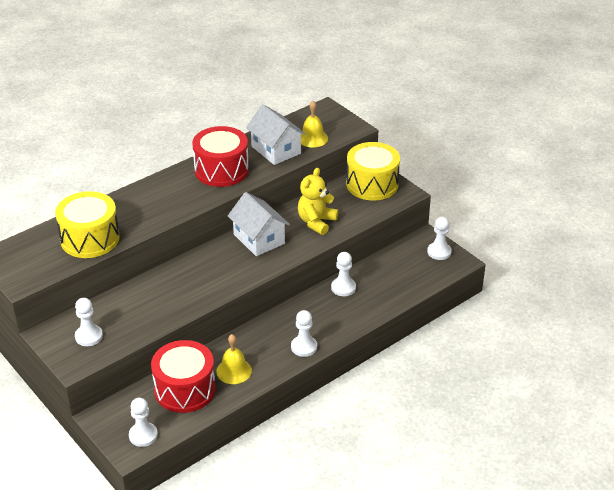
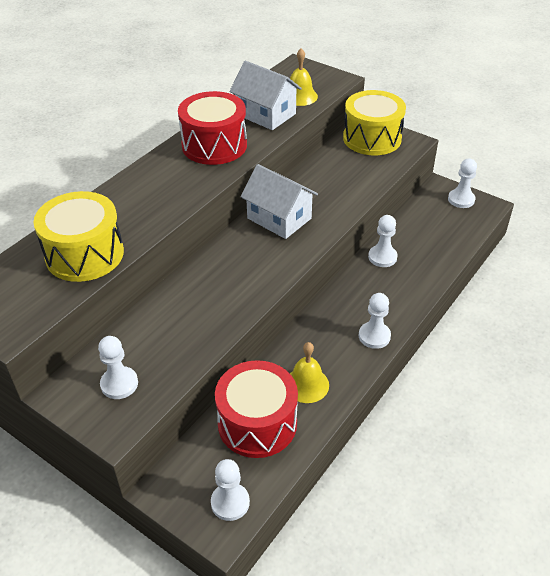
camera: 15 degrees left, 5 degrees up
yellow teddy bear [298,168,338,235] -> none

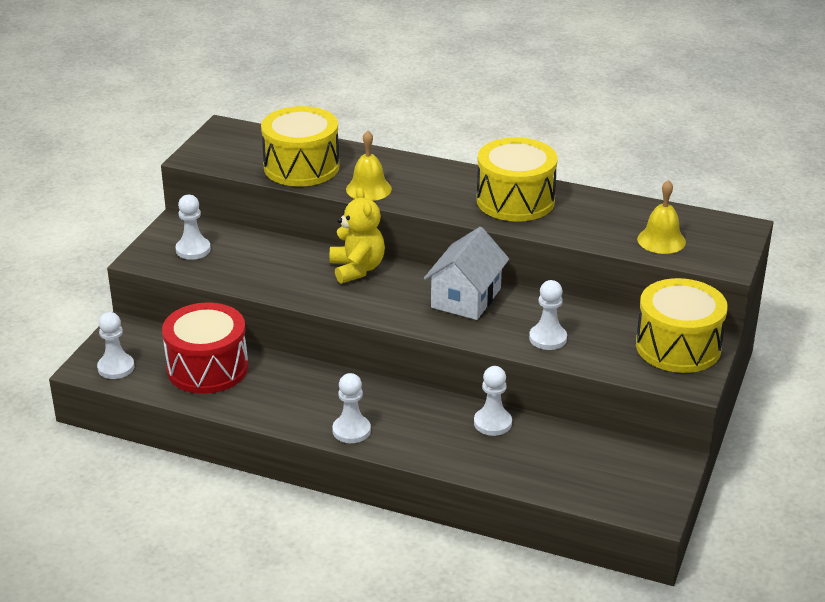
camera: 75 degrees right, 10 degrees down
red drum [178,91,247,165] -> yellow drum [476,137,558,222]
white house [229,61,302,130] -> none
yellow bell [290,342,329,403] -> yellow bell moved to [346,130,392,201]
white pawn [448,159,477,208] -> white pawn moved to [529,280,567,350]
none -> yellow teddy bear [330,187,385,284]

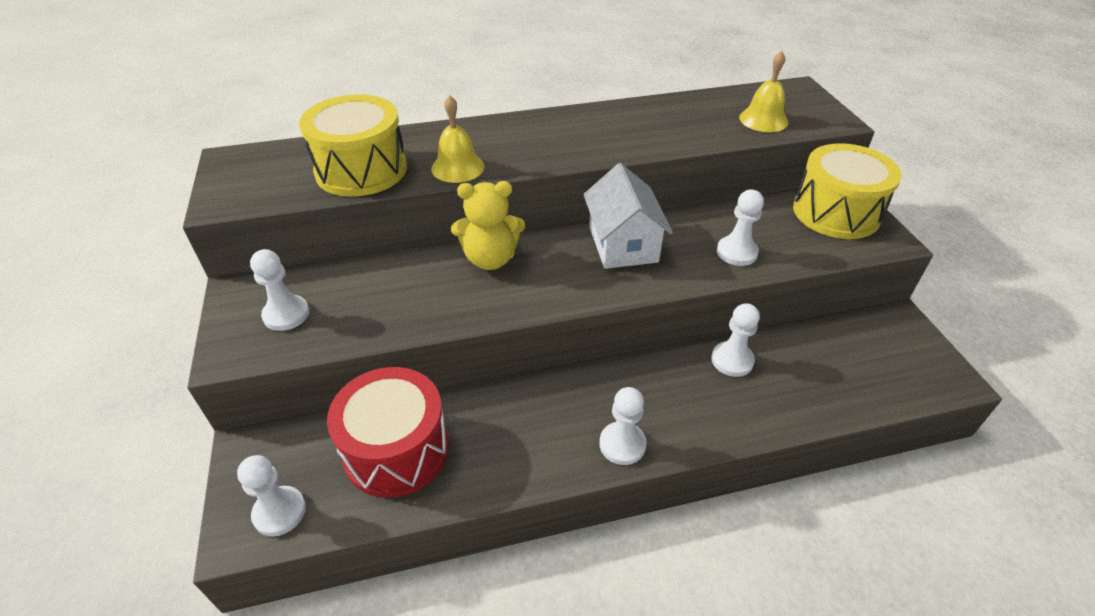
camera: 35 degrees left, 10 degrees up
yellow teddy bear [330,187,385,284] -> yellow teddy bear turned 135 degrees clockwise [451,181,525,270]
yellow drum [476,137,558,222] -> none

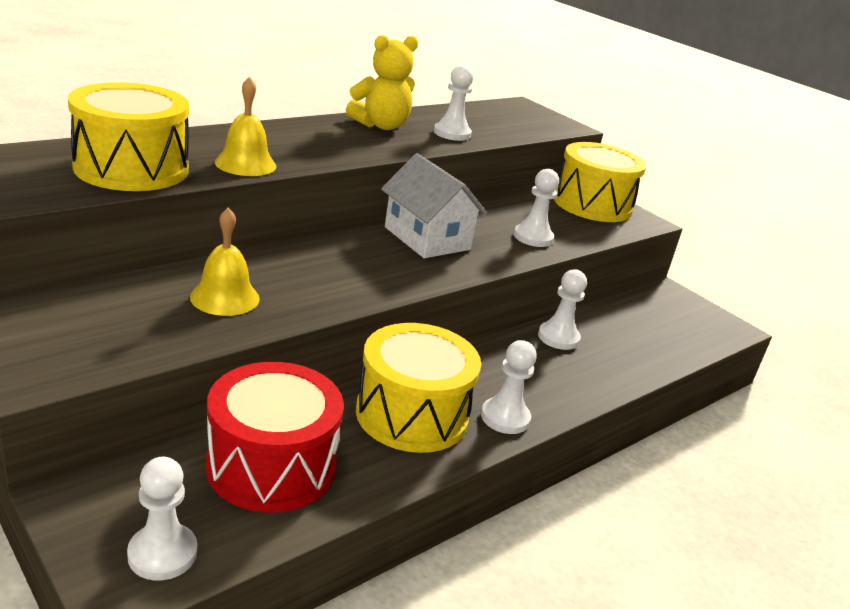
camera: 30 degrees left, 15 degrees down
white pawn [250,249,309,331] -> white pawn moved to [434,65,474,141]
yellow teddy bear [451,181,525,270] -> yellow teddy bear moved to [346,35,418,130]
yellow bell [739,51,788,132] -> yellow bell moved to [190,208,260,316]
none -> yellow drum [356,323,481,453]

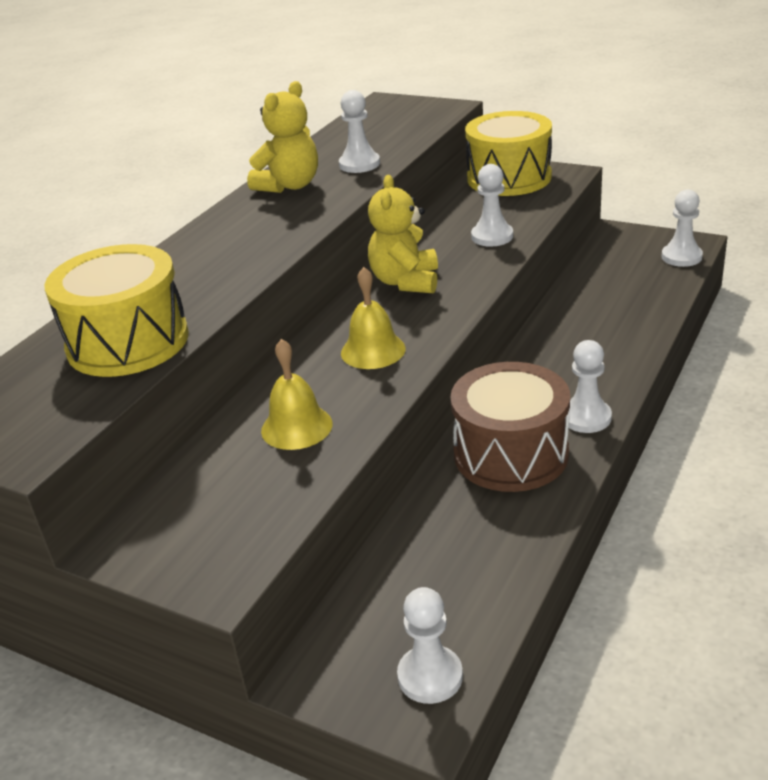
camera: 15 degrees left, 5 degrees up
red drum [206,362,344,513] -> none
yellow bell [215,77,276,176] -> yellow bell moved to [341,267,406,369]
yellow drum [356,323,481,453] -> brown drum [450,362,570,492]
white house [381,153,487,258] -> yellow teddy bear [368,175,438,293]
white pawn [538,269,587,350] -> white pawn moved to [661,189,703,267]

